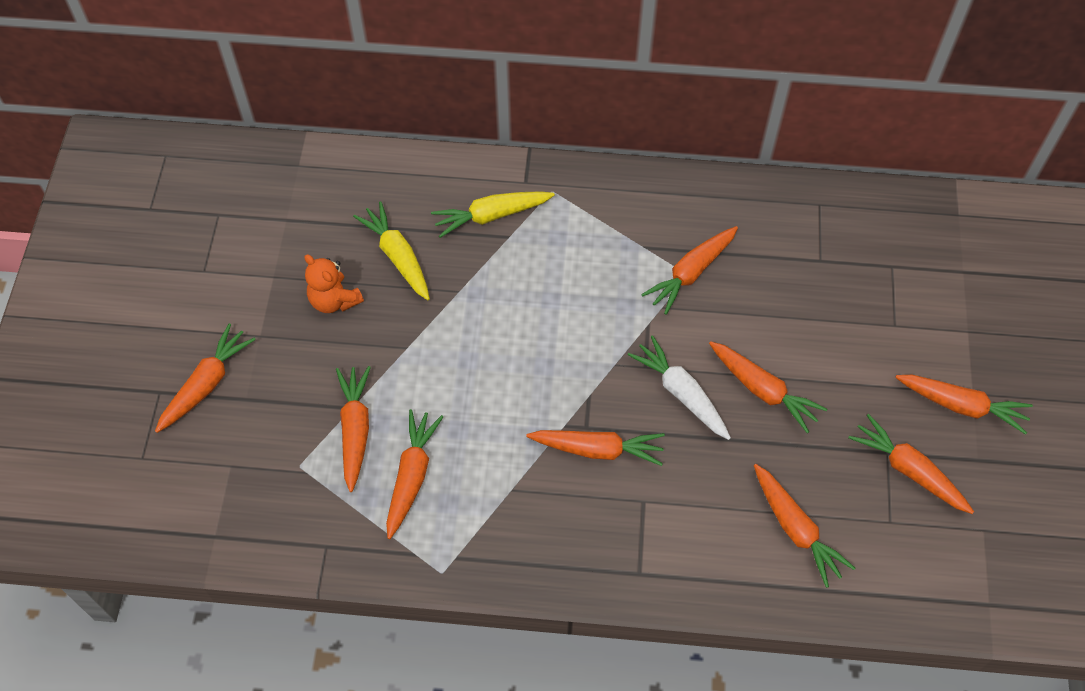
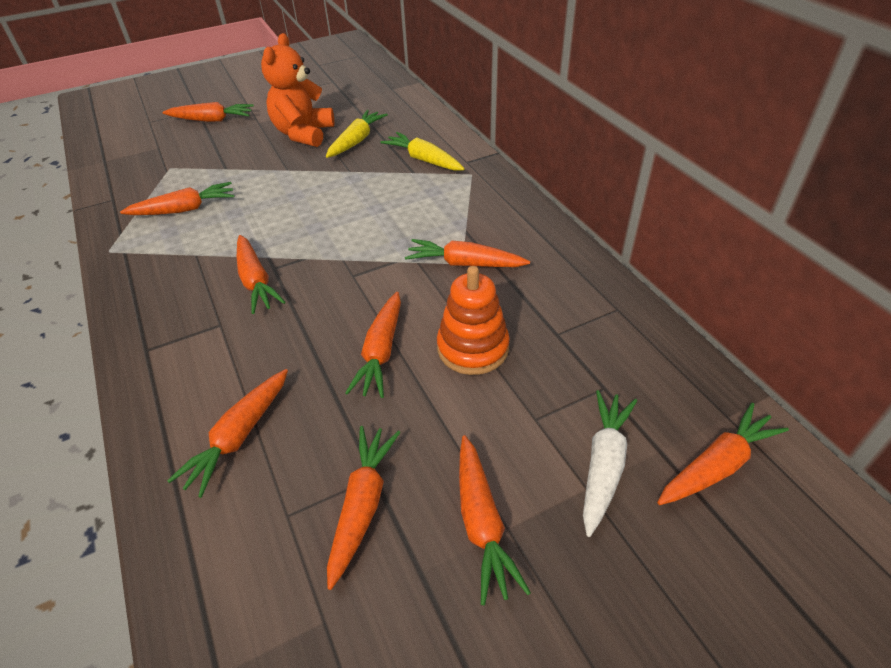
camera: 60 degrees right, 15 degrees down
orange teddy bear [305,254,364,313] -> orange teddy bear [261,33,334,147], size x1.66
orange carrot [336,366,371,492] -> orange carrot moved to [657,403,789,505]
white carrot [628,335,731,440] -> white carrot moved to [583,390,637,537]
none -> orange stacking toy [437,266,510,375]

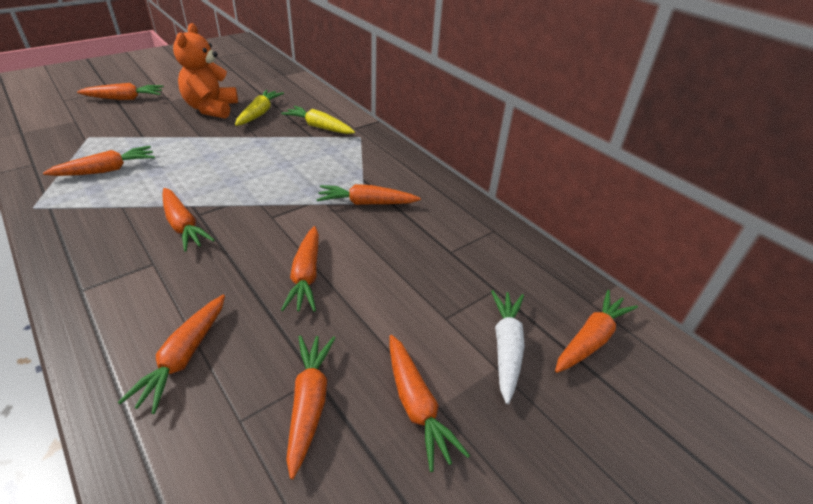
camera: 15 degrees left, 5 degrees down
orange stacking toy [437,266,510,375] -> none

